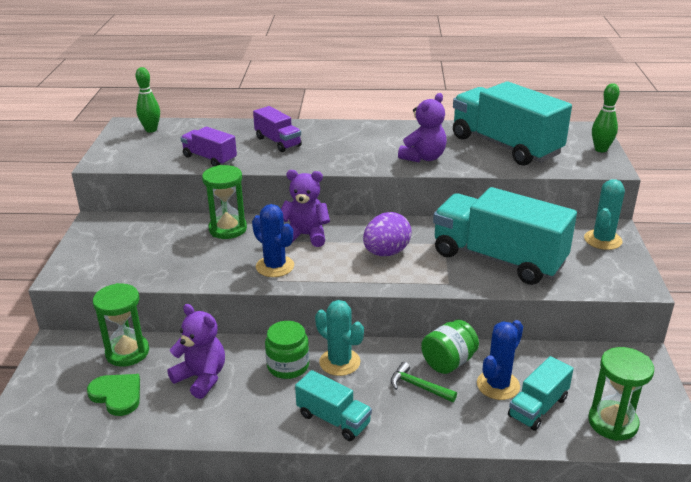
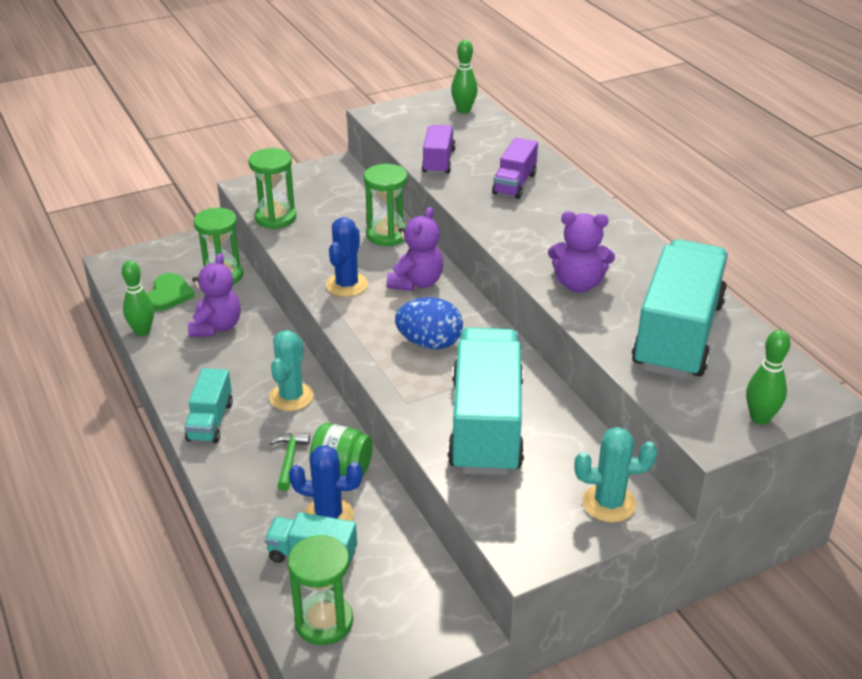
camera: 60 degrees right, 5 degrees up
green jar [265,321,309,379] -> none
purple teddy bear [281,170,330,247] -> purple teddy bear turned 45 degrees clockwise [387,207,443,291]
purple egg [363,212,412,256] -> blue egg [395,298,463,349]
none -> green bowling pin [122,260,154,336]
none -> green hourglass [249,148,296,229]

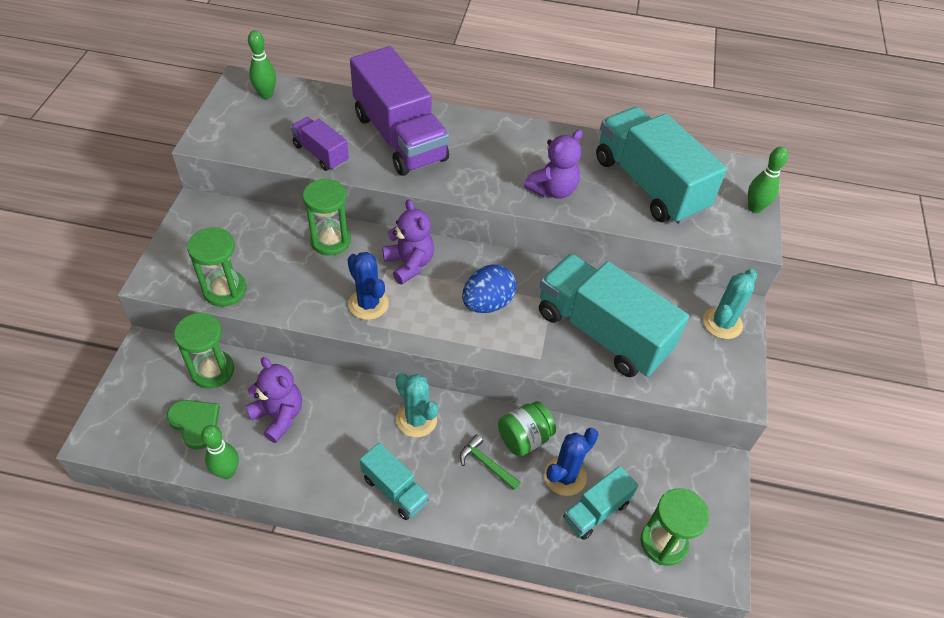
camera: 55 degrees left, 15 degrees up
purple truck [492,137,538,199] -> purple truck [350,46,449,176], size x2.02

